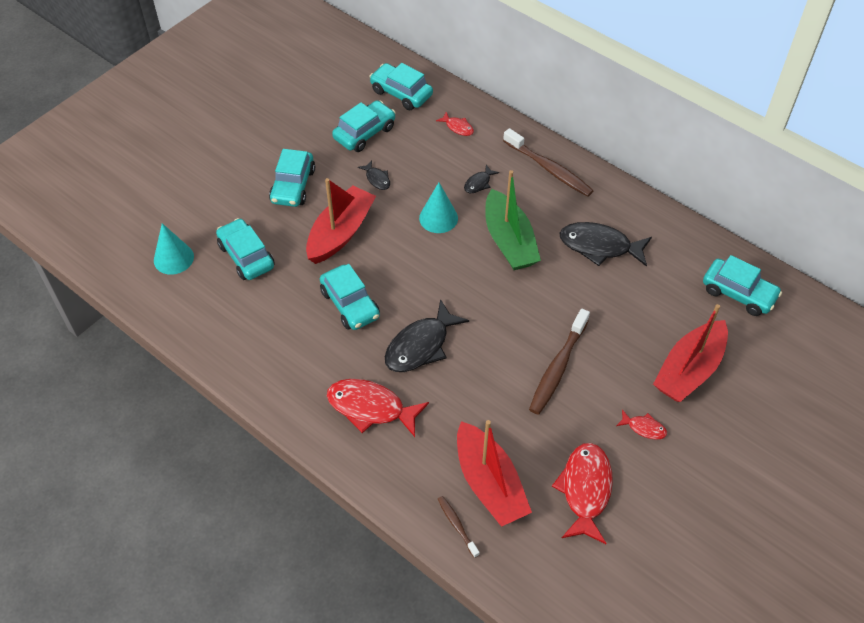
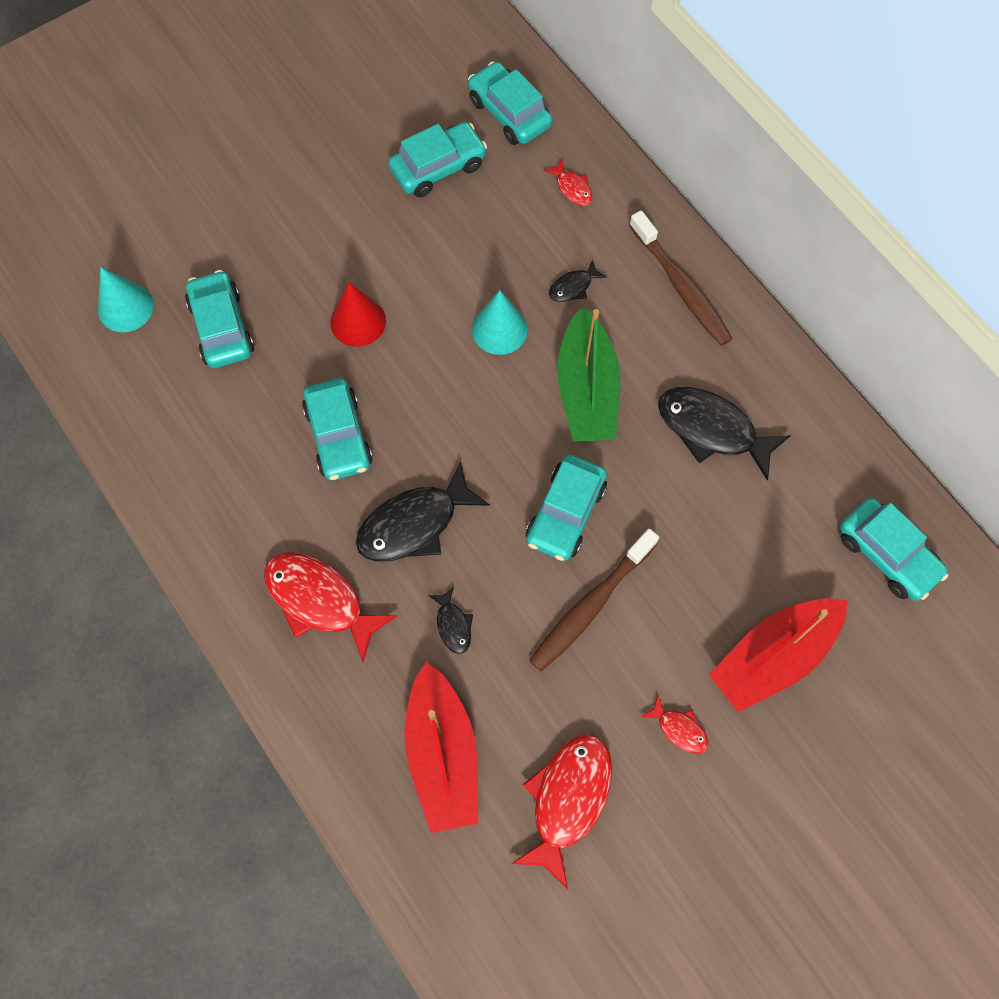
camera: 15 degrees right, 15 degrees up
turquoise car [269,149,315,207] -> turquoise car moved to [526,454,607,561]
red boat [306,178,376,264] -> red cone [330,282,386,347]
black fish [358,160,390,190] -> black fish moved to [428,587,473,654]
brown toothbrush [438,496,480,558] -> none

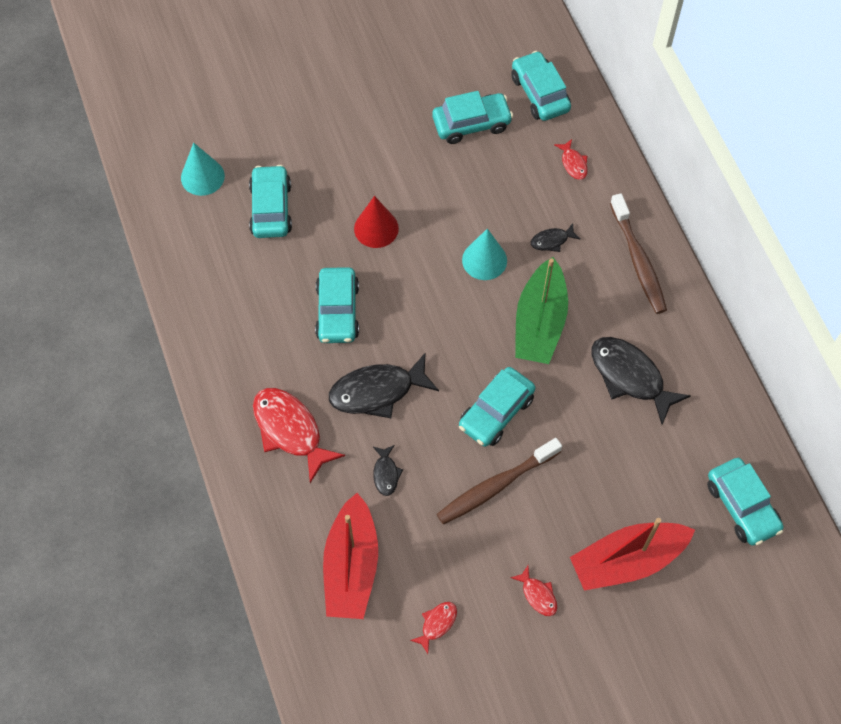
camera: 15 degrees right, 5 degrees down
red fish [511,734,612,889] -> red fish [410,602,457,654], size x0.49

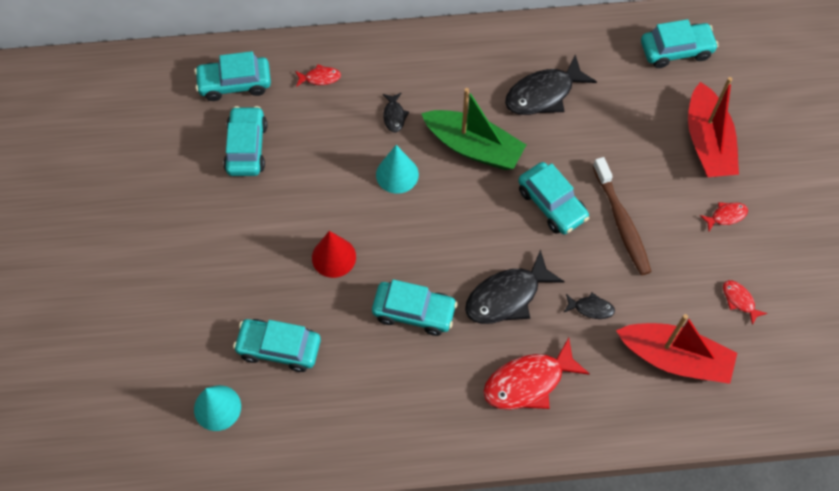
camera: 75 degrees left, 0 degrees up
black fish [329,352,439,418] -> black fish turned 60 degrees clockwise [465,250,565,324]
brown toothbrush [610,193,667,314] -> none

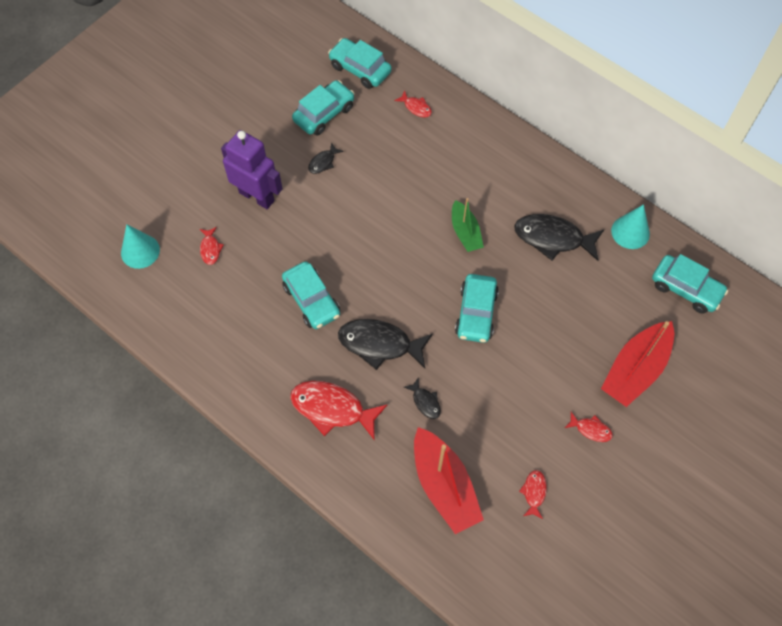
camera: 45 degrees right, 0 degrees up
turquoise car [233,319,321,372] -> red fish [200,227,224,265]
red cone [312,231,356,278] -> none
turquoise cone [376,145,419,194] -> turquoise cone moved to [611,204,650,249]
black fish [383,93,409,133] -> black fish moved to [308,142,344,174]
green boat [421,88,526,170] -> green boat [452,198,484,252], size x0.61
brown toothbrush [593,157,652,275] -> none
none -> purple robot [221,130,283,209]

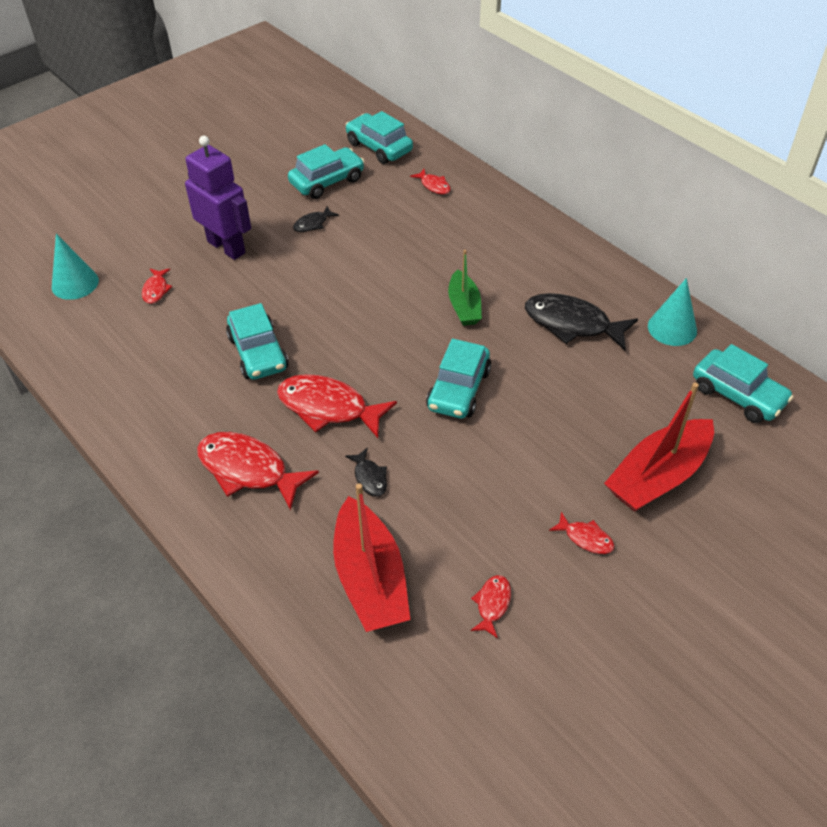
camera: 10 degrees right, 15 degrees down
black fish [338,319,433,370] -> red fish [277,374,397,438]

